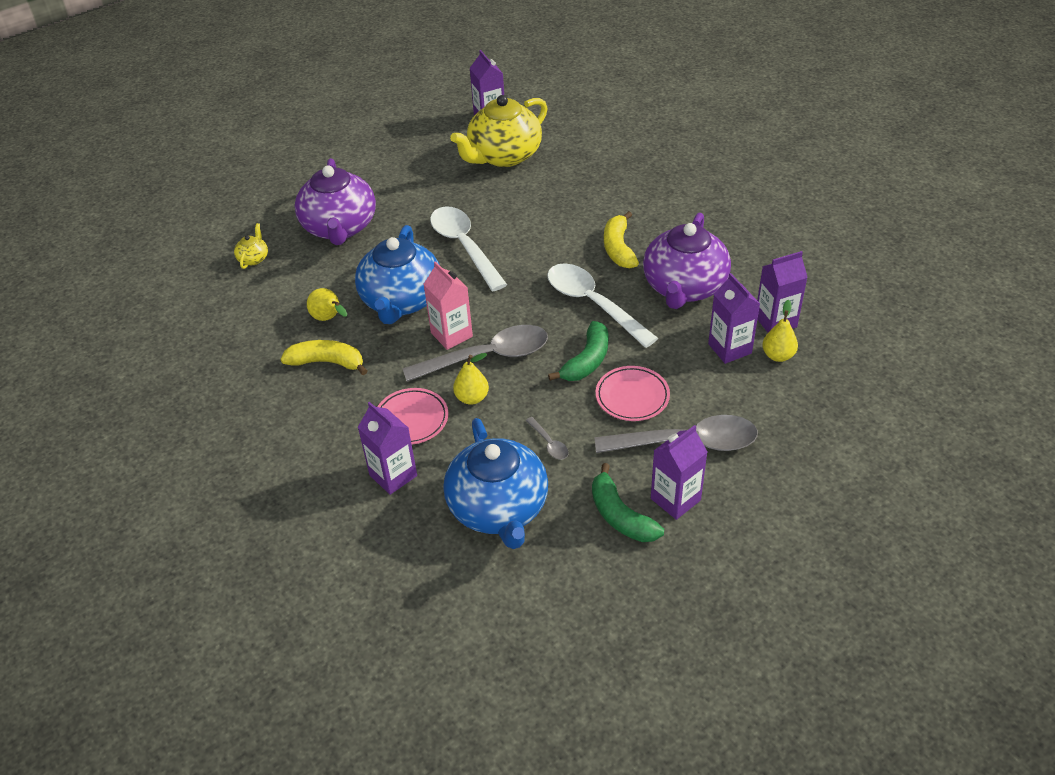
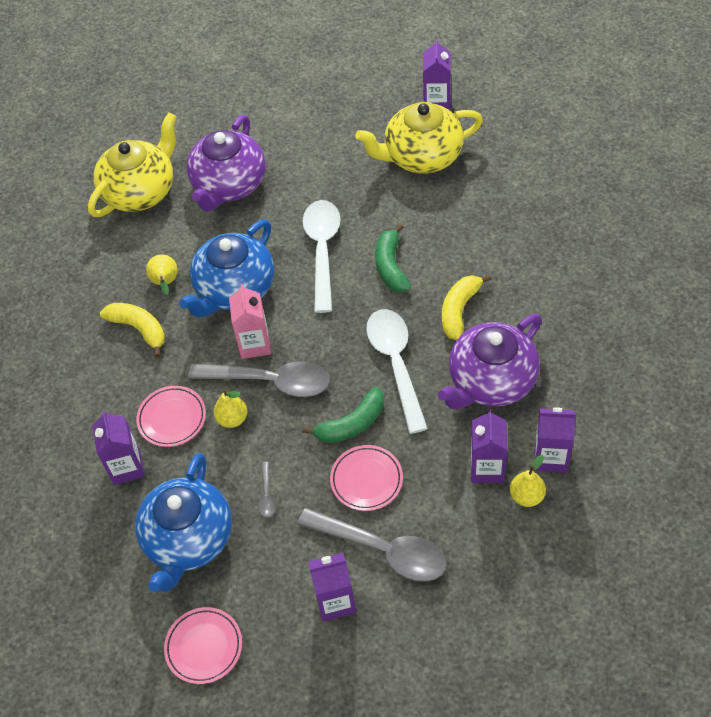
camera: 30 degrees right, 10 degrees up
yellow teapot [234,223,268,269] -> yellow teapot [88,112,177,217], size x2.46
green banana [592,463,664,542] -> green banana moved to [375,223,411,292]
none -> pink plate [164,607,242,684]

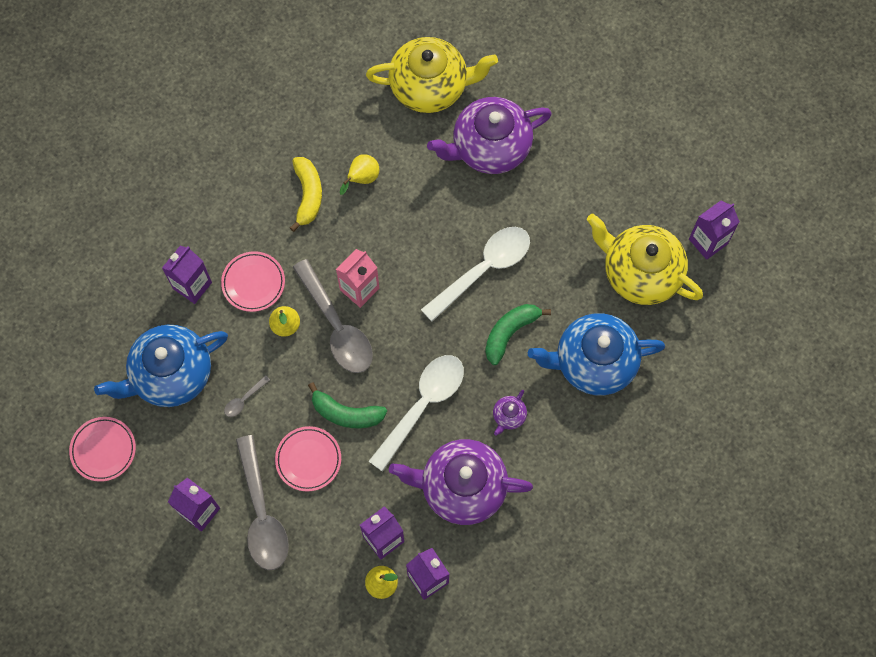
camera: 45 degrees right, 15 degrees up
blue teapot [179,219,274,318] -> blue teapot moved to [528,313,665,395]
yellow banana [442,274,492,340] -> purple teapot [493,390,527,435]

